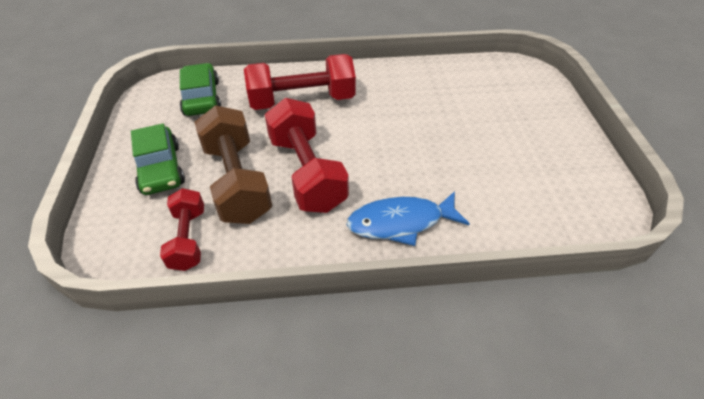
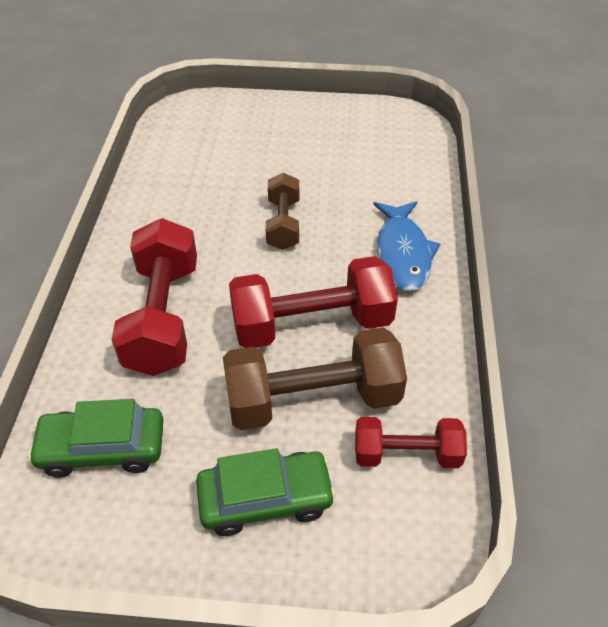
camera: 80 degrees left, 0 degrees up
none -> brown dumbbell [266,173,299,250]

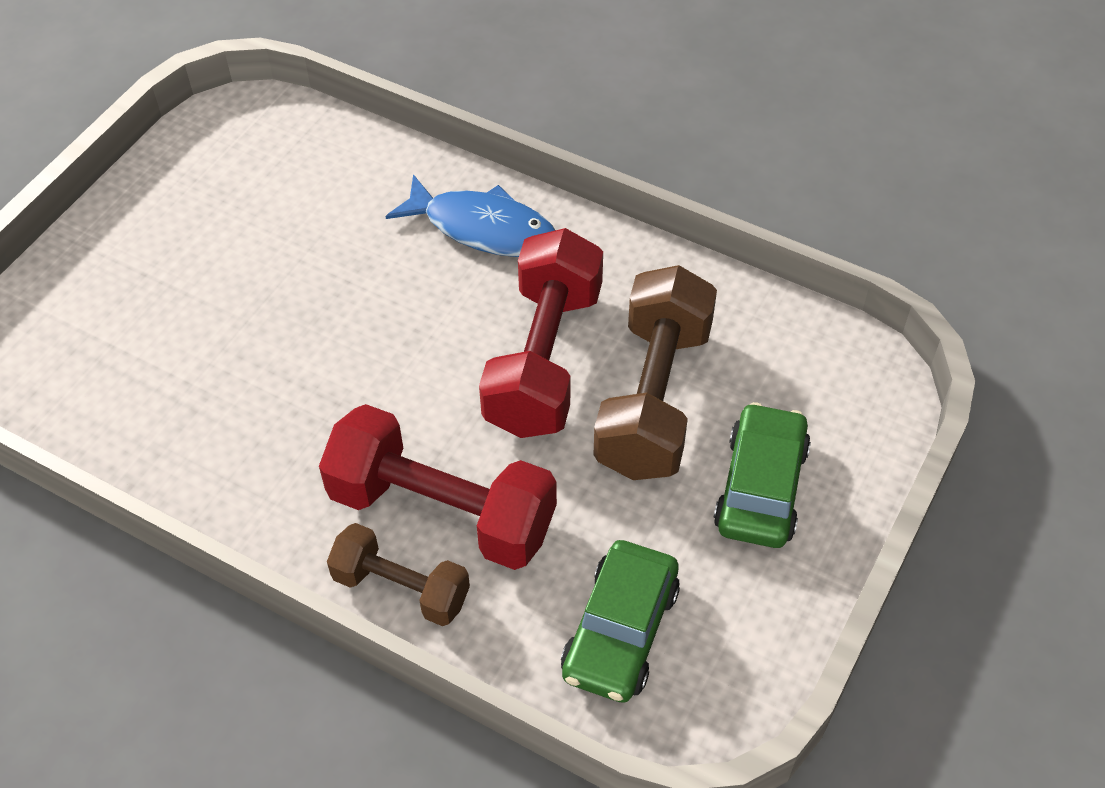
camera: 65 degrees left, 5 degrees up
brown dumbbell [266,173,299,250] -> brown dumbbell moved to [327,523,470,626]
red dumbbell [355,417,467,468] -> none

